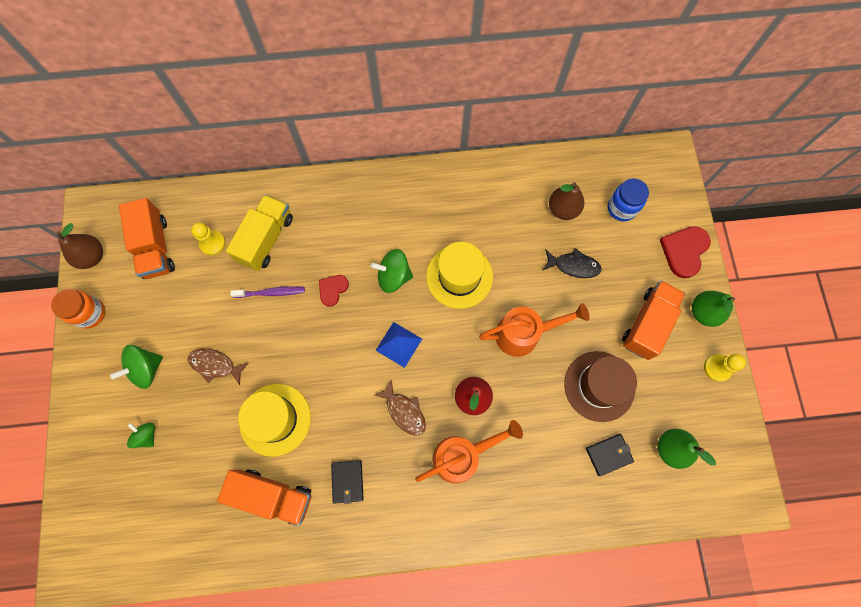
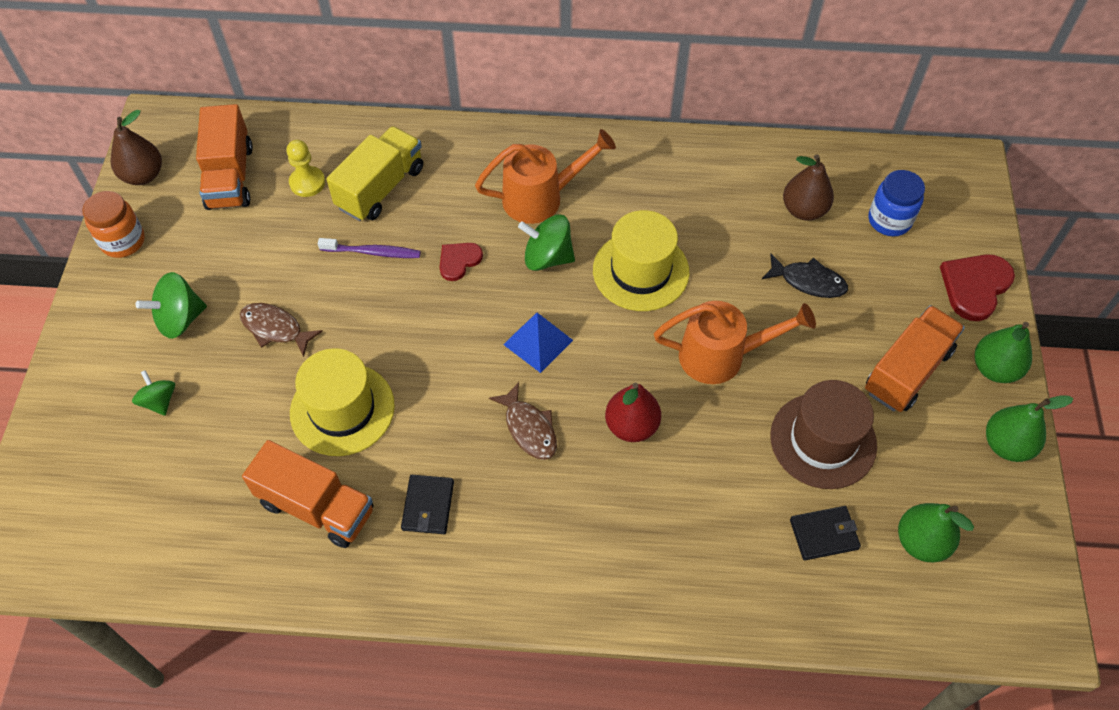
camera: 10 degrees right, 15 degrees down
orange watering can [415,420,523,484] -> orange watering can moved to [475,129,616,224]
yellow pawn [704,354,746,382] -> green pear [986,395,1073,462]

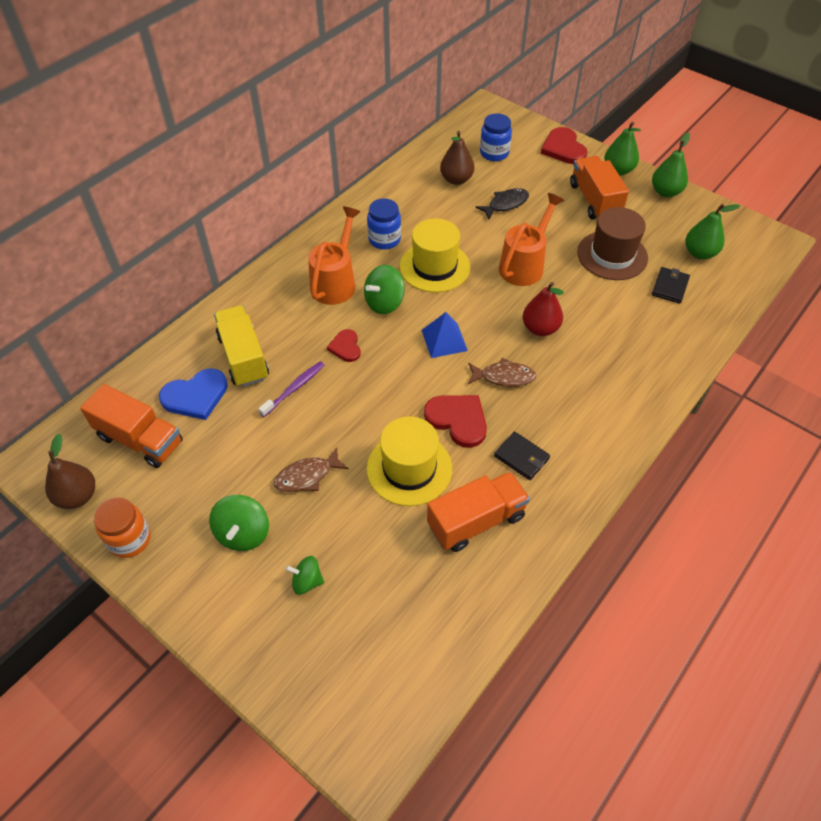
camera: 55 degrees left, 5 degrees down
yellow pawn [286,140,325,197] -> blue heart [159,368,228,420]
none -> blue jar [367,198,401,250]
none -> red heart [424,395,487,448]

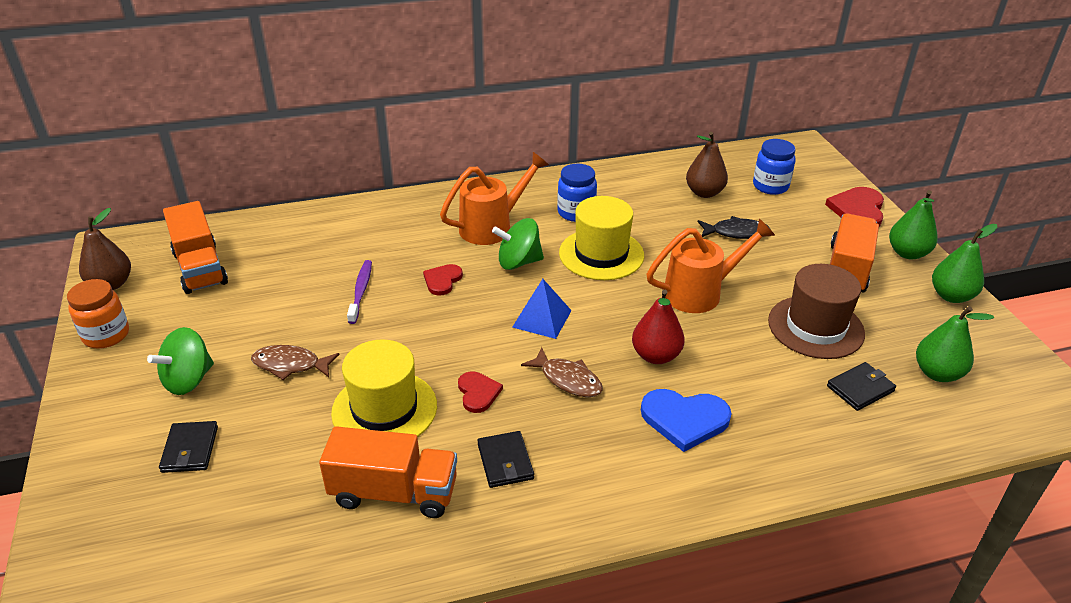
camera: 35 degrees right, 15 degrees down
blue heart [159,368,228,420] -> blue heart moved to [641,389,732,452]
yellow truck [214,305,269,387] -> none
purple toothbrush [258,361,325,417] -> purple toothbrush turned 75 degrees counterclockwise [347,260,372,324]
green spinning top [286,556,324,595] -> black wallet [159,421,218,473]
red heart [424,395,487,448] -> red heart [458,371,503,413], size x0.61

